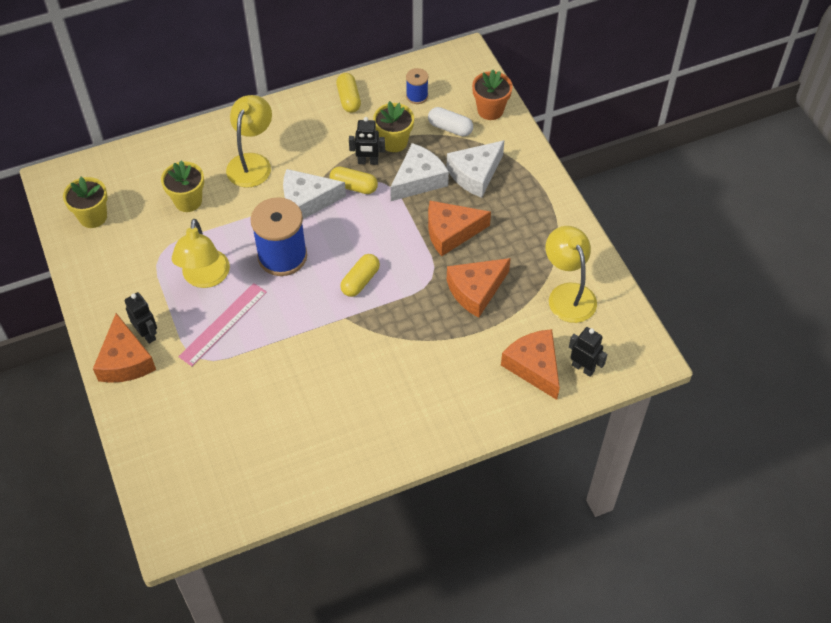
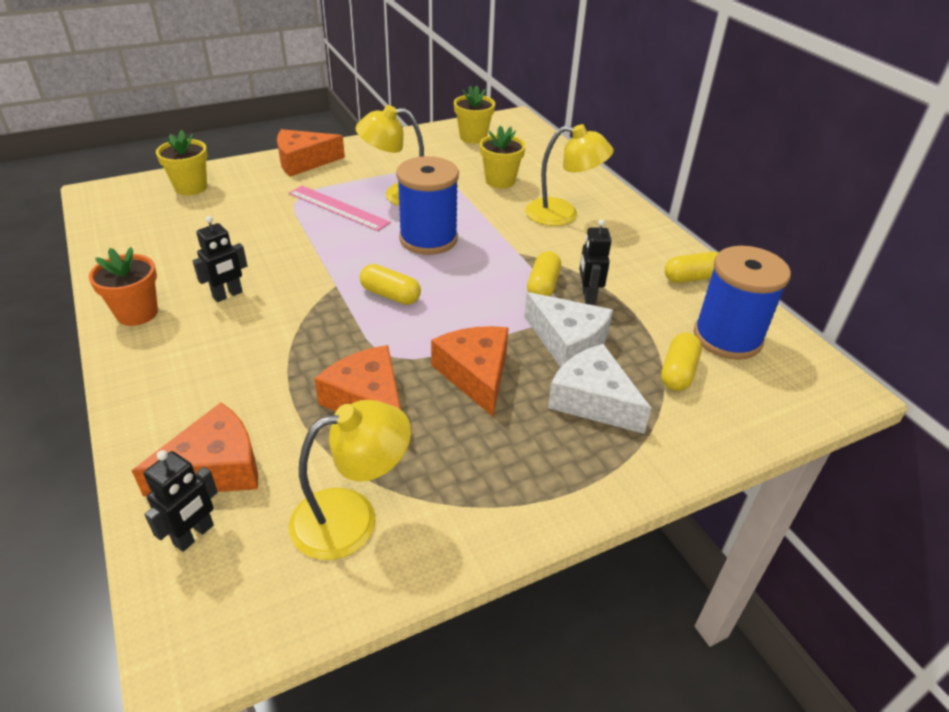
camera: 85 degrees right, 15 degrees down
black robot [125,292,157,344] -> black robot moved to [193,216,248,302]
white cheese [283,169,346,219] -> none
yellow flower pot [373,101,414,152] -> yellow flower pot moved to [156,130,208,195]
blue spool [406,68,428,104] -> blue spool [694,246,791,360], size x2.05
white capsule [428,107,473,136] -> yellow capsule [661,333,702,391]
orange flower pot [472,70,513,120] -> orange flower pot moved to [89,247,158,326]

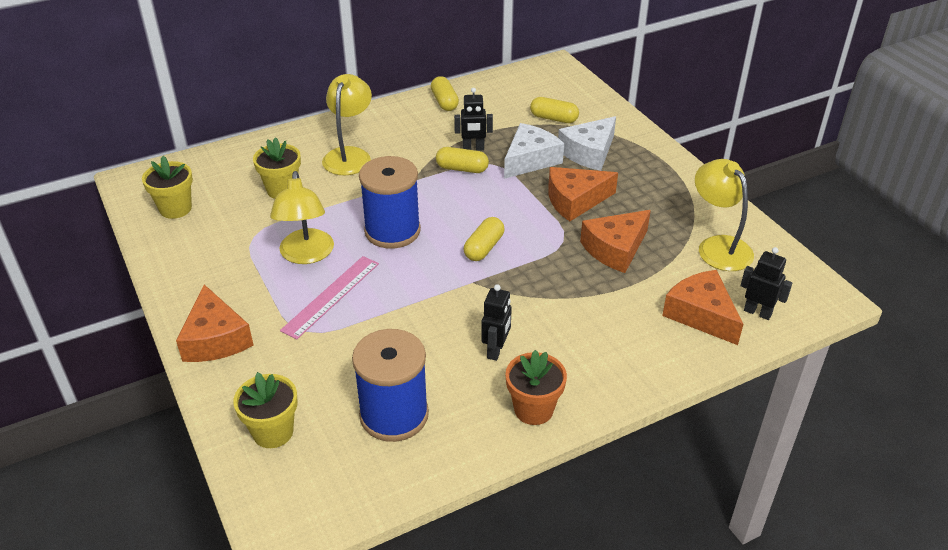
camera: 90 degrees left, 0 degrees up
black robot [193,216,248,302] -> black robot turned 60 degrees clockwise [481,284,512,361]
blue spool [694,246,791,360] -> blue spool moved to [352,329,429,442]

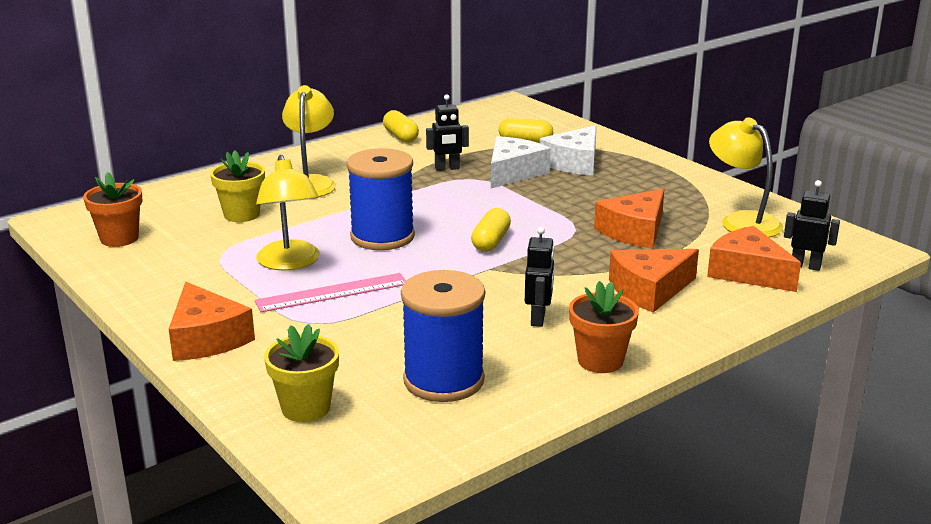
camera: 10 degrees left, 15 degrees down
yellow flower pot [142,156,193,219] -> orange flower pot [83,172,143,247]
pink ruler [280,256,379,340] -> pink ruler turned 45 degrees clockwise [255,273,406,312]
yellow capsule [436,147,489,173] -> none
orange cheese [548,167,618,221] -> orange cheese moved to [609,249,699,313]

